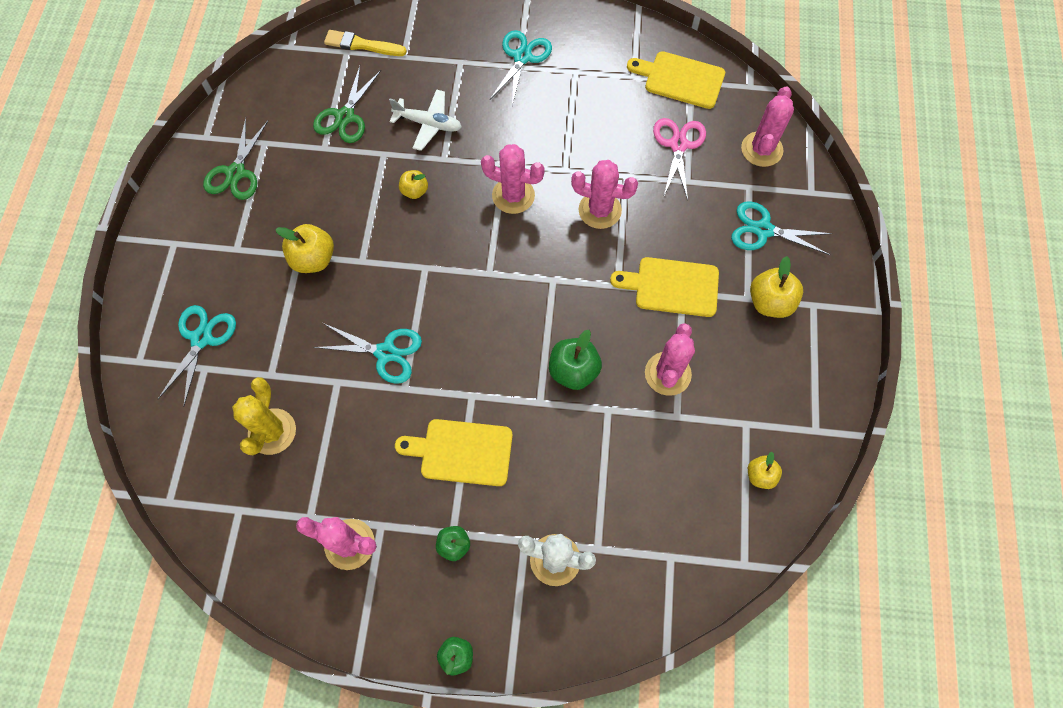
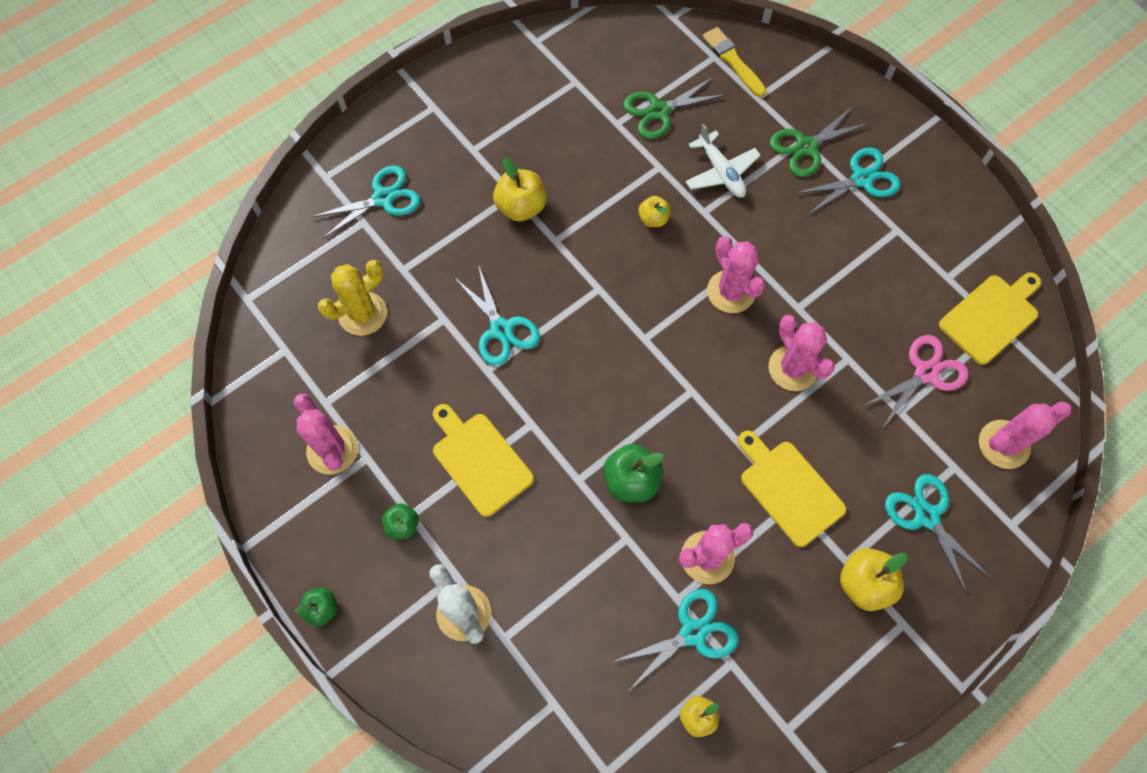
camera: 45 degrees right, 0 degrees up
green scissors [203,118,268,200] -> green scissors moved to [769,105,871,177]
yellow cutting board [627,51,725,109] -> yellow cutting board turned 75 degrees clockwise [939,272,1041,365]
none -> turquoise scissors [612,589,739,689]

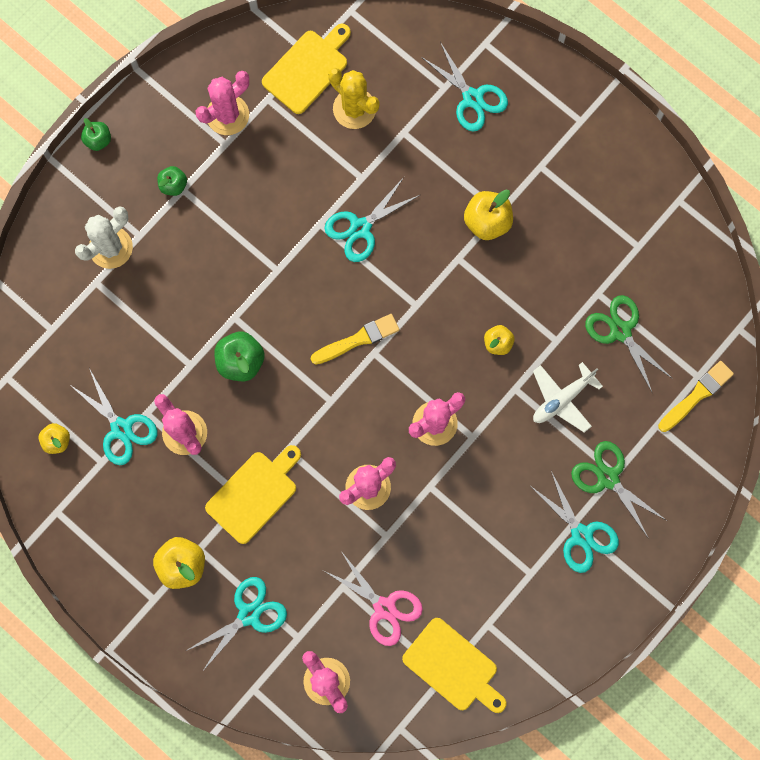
camera: 80 degrees right, 10 degrees up
yellow cutting board [433,404,534,517] -> yellow cutting board moved to [262,23,351,114]
none -> yellow brush [311,314,399,364]

